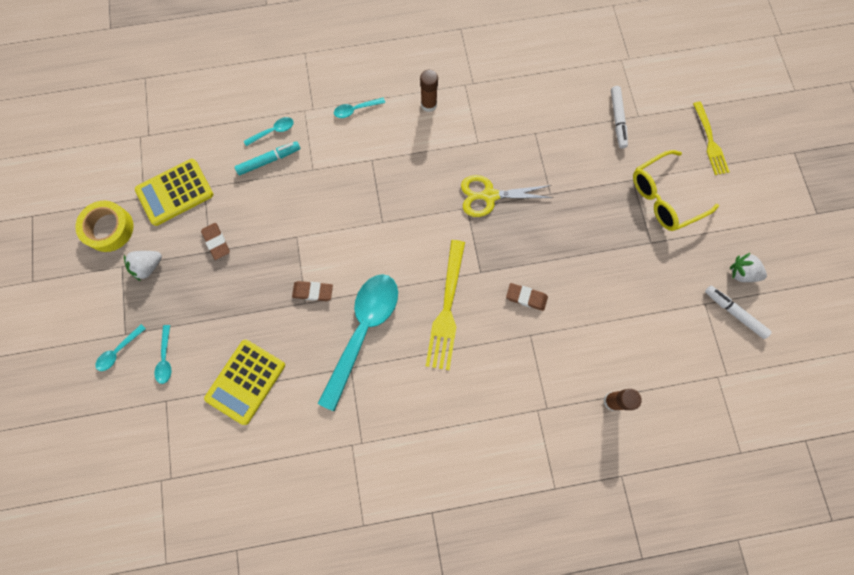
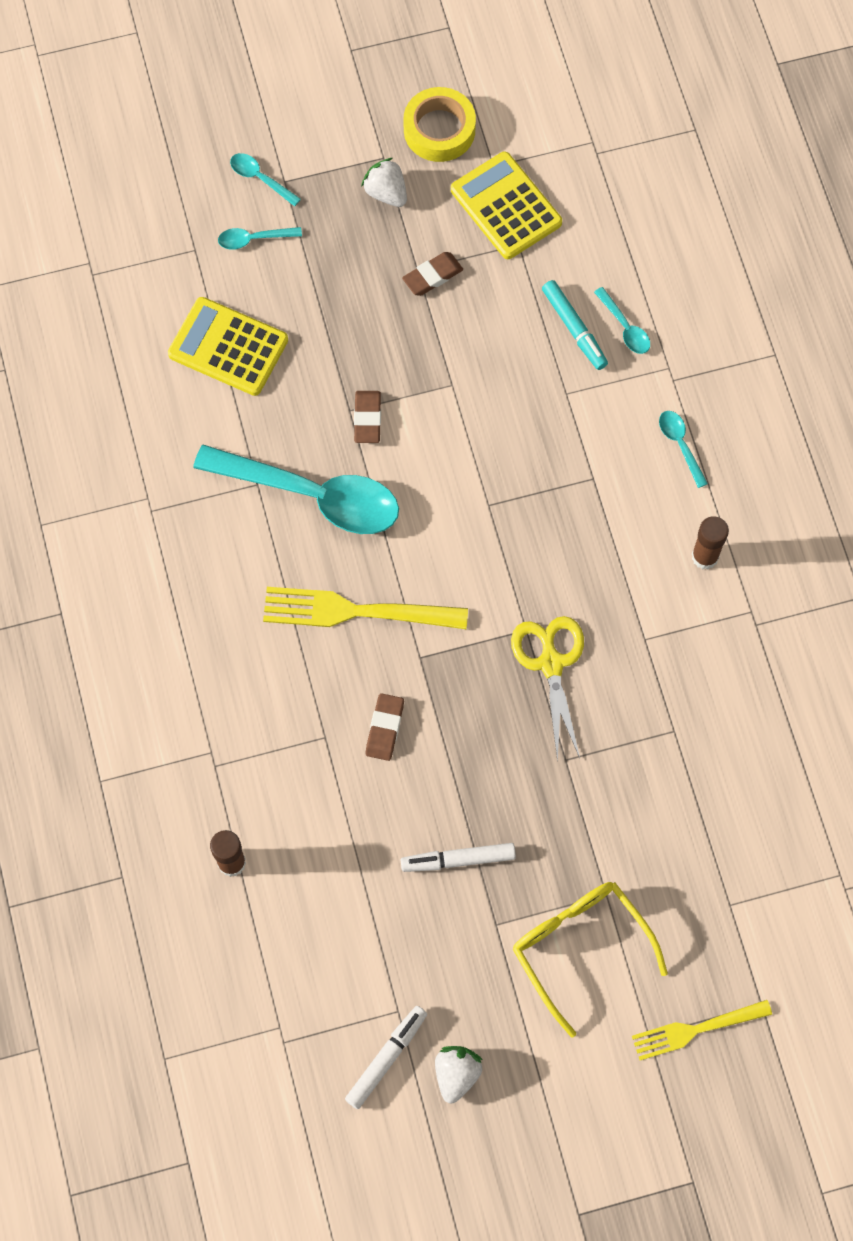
camera: 85 degrees right, 5 degrees down
white marker [611,86,628,149] -> white marker moved to [401,843,516,872]

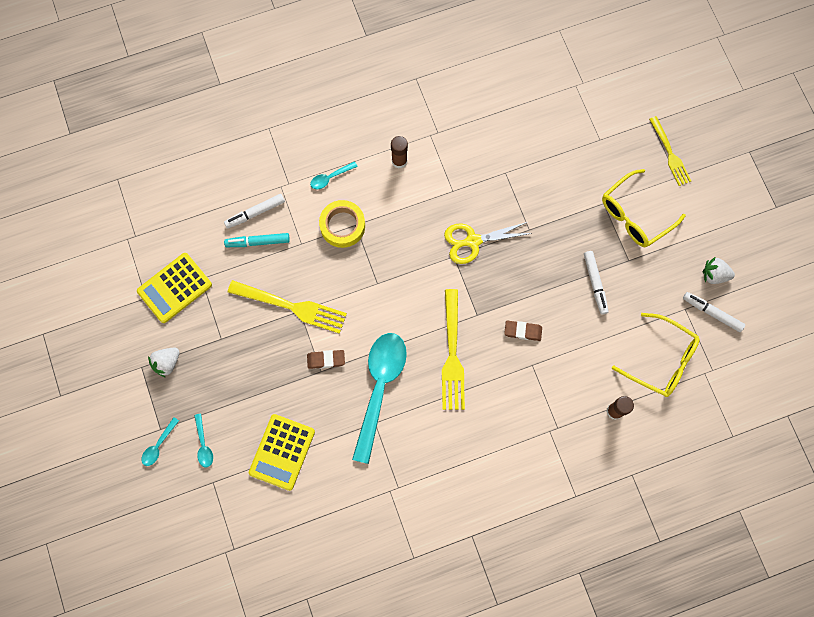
camera: 95 degrees left, 5 degrees up
brown eraser [402,252,463,296] -> none
yellow tape [403,87,476,162] -> yellow tape moved to [319,200,365,248]
turquoise marker [542,280,608,370] -> turquoise marker turned 150 degrees counterclockwise [224,233,290,247]
turquoise spoon [594,287,650,354] -> white marker [224,194,285,229]
none -> yellow fork [228,280,347,334]
none -> yellow glasses [612,313,700,397]

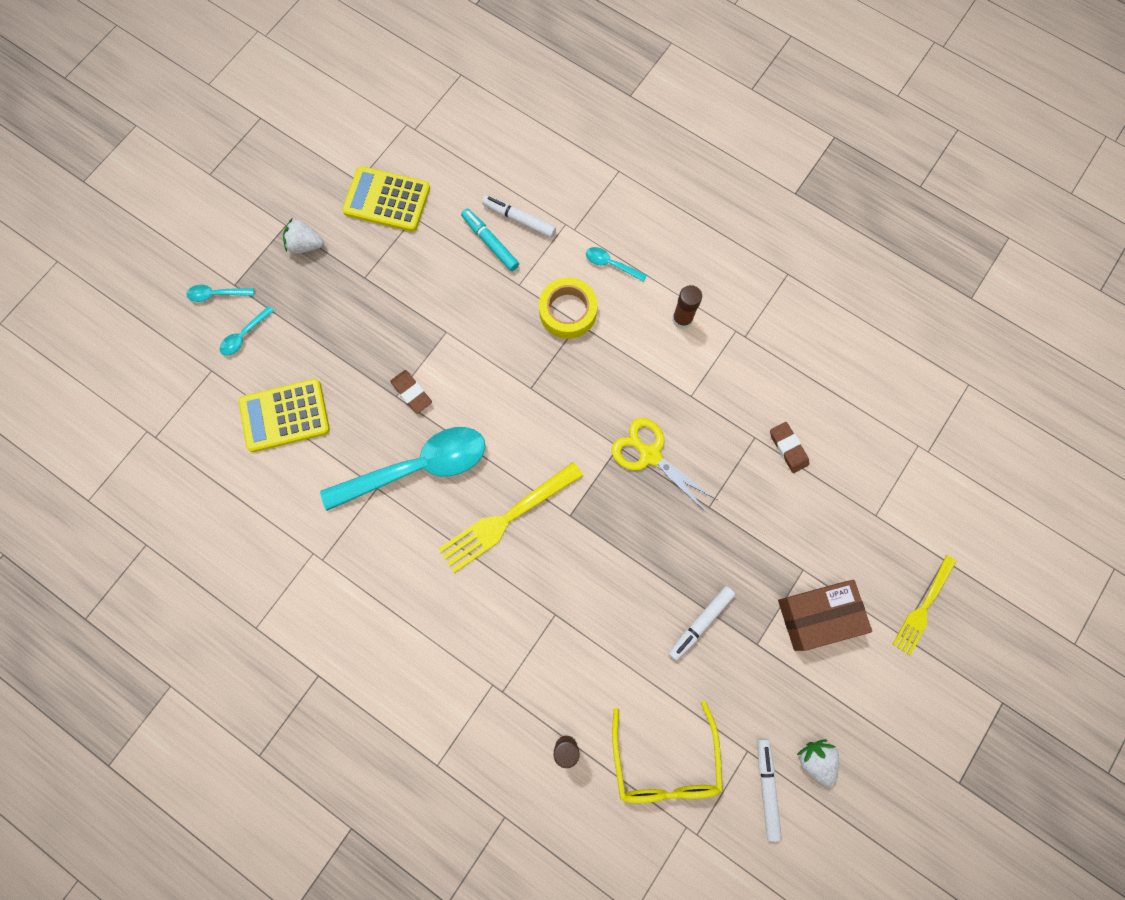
camera: 55 degrees right, 0 degrees up
yellow fork [228,280,347,334] -> none
brown eraser [504,321,542,341] -> brown eraser moved to [770,422,809,473]
yellow glasses [602,169,686,247] -> brown box [778,580,872,651]

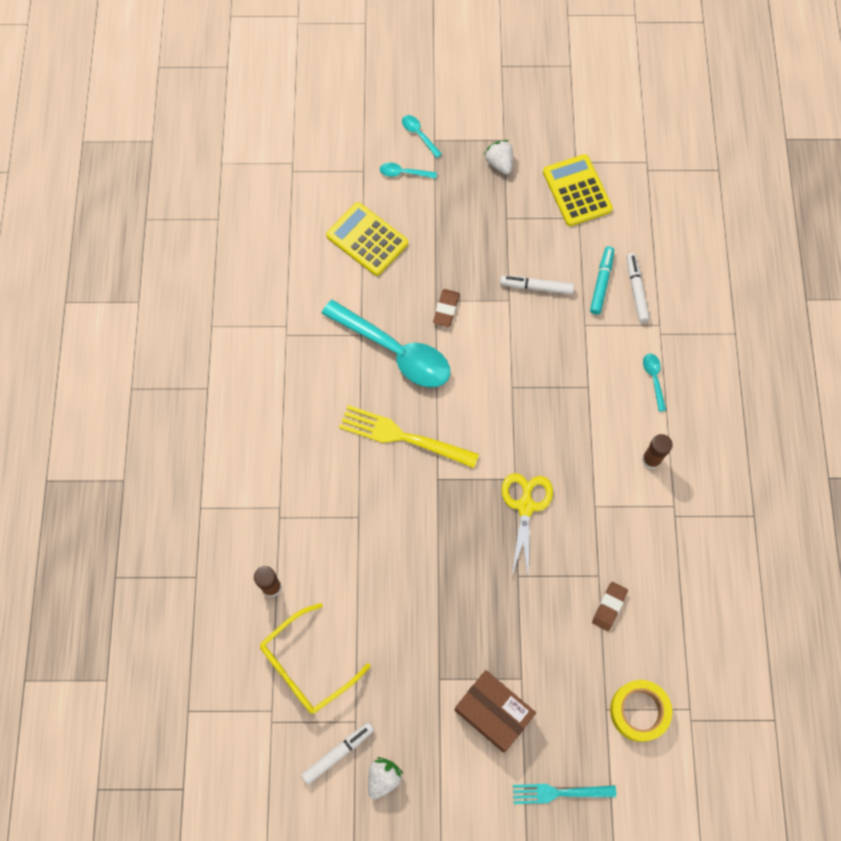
camera: 55 degrees right, 5 degrees down
yellow tape [539,277,598,339] -> yellow tape moved to [610,680,672,742]
white marker [669,586,736,661] -> white marker moved to [500,276,574,294]
yellow fork [892,555,957,655] -> turquoise fork [513,784,616,804]

